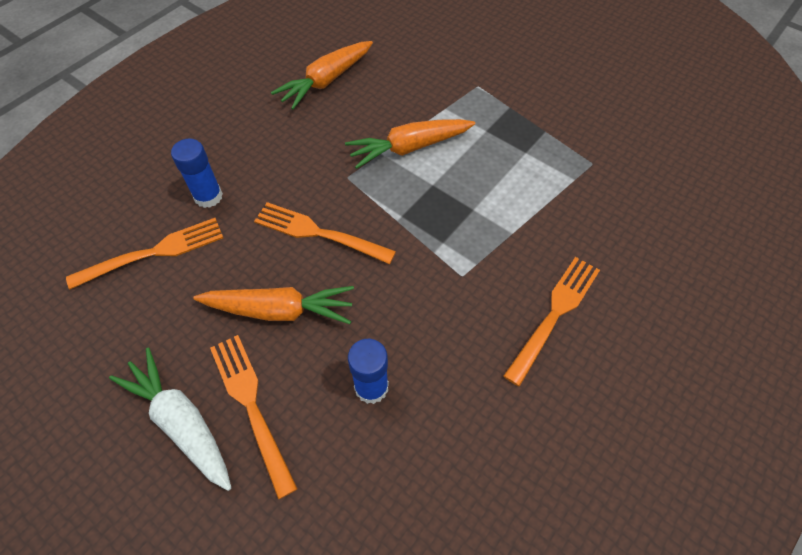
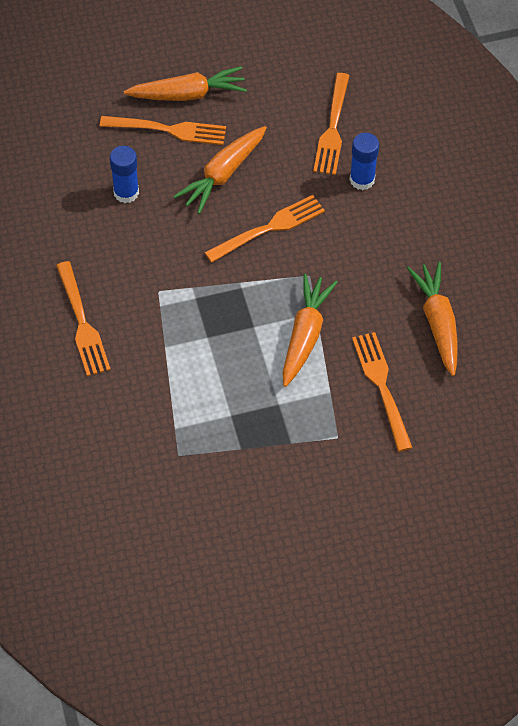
camera: 125 degrees right, 0 degrees up
white carrot [109,348,231,491] -> orange carrot [124,66,247,101]
none -> orange fork [352,332,413,452]

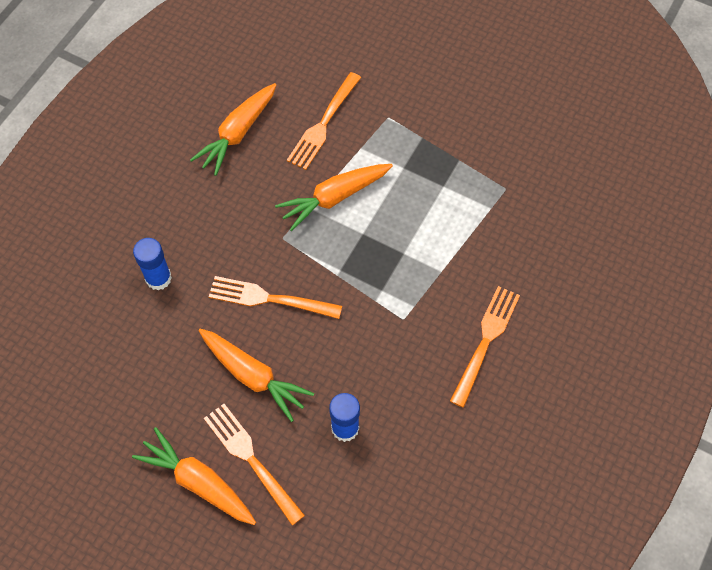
camera: 135 degrees left, 5 degrees up
orange carrot [173,126,267,214] -> orange carrot turned 45 degrees clockwise [199,329,314,422]
orange fork [313,73,350,175] -> none

